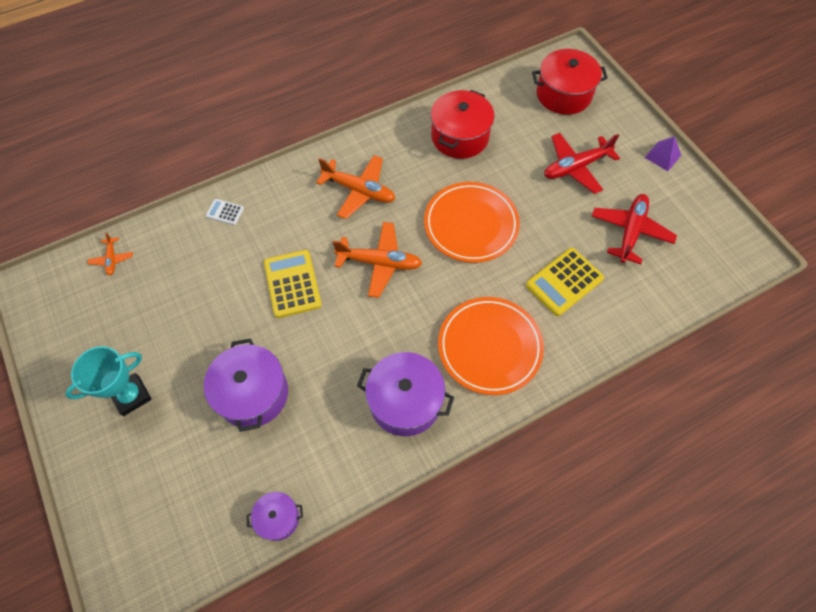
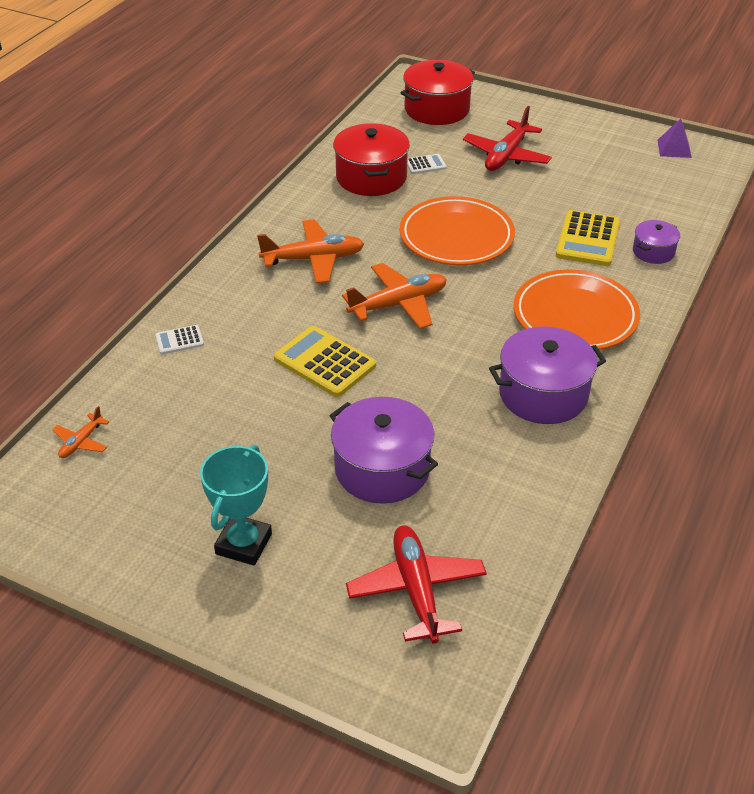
camera: 35 degrees left, 20 degrees down
orange plane [88,232,133,276] -> orange plane turned 75 degrees clockwise [52,406,109,458]
purple pot [246,492,303,541] -> purple pot moved to [633,220,680,264]
red plane [592,194,677,265] -> red plane moved to [346,525,487,644]
purple pyramid [645,136,681,171] -> purple pyramid moved to [657,118,692,158]
none -> white calculator [407,154,446,174]

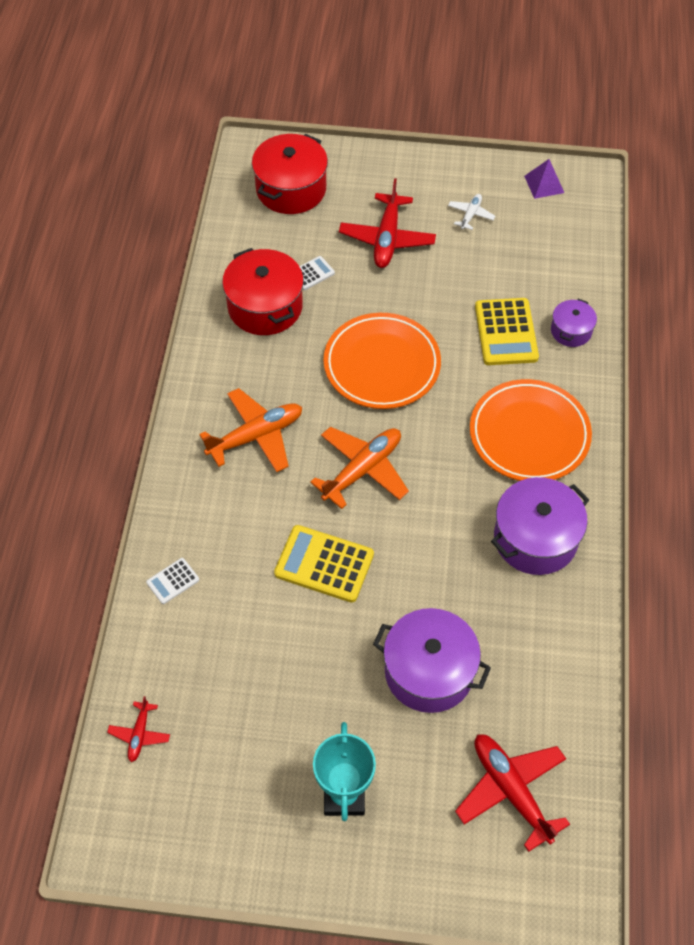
camera: 20 degrees left, 15 degrees up
orange plane [52,406,109,458] -> red plane [107,696,170,762]
none -> white plane [448,194,495,230]

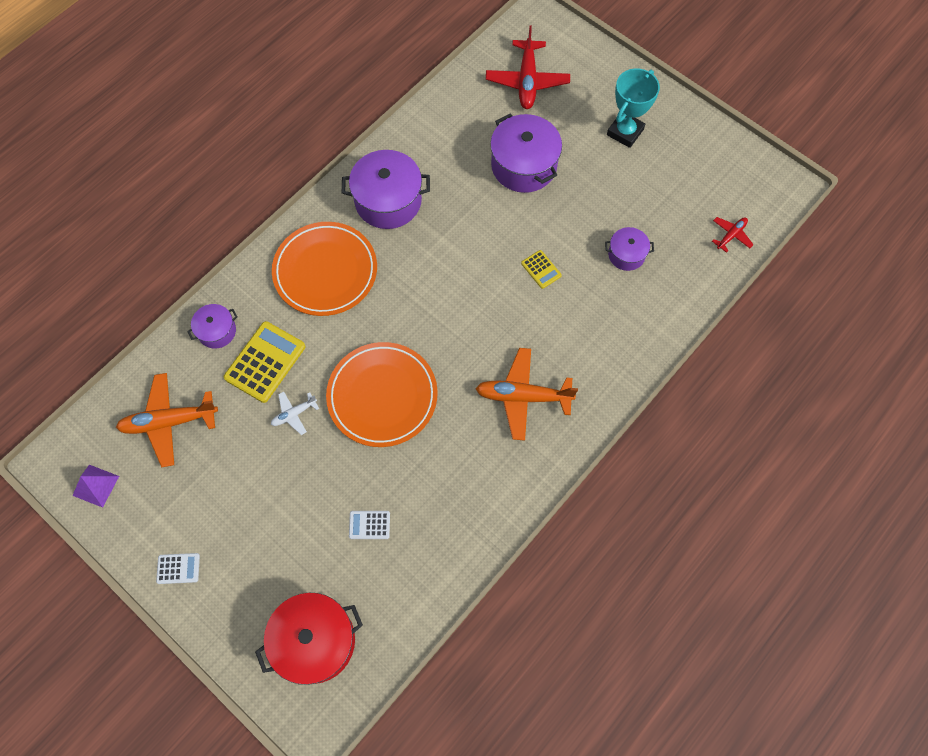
camera: 145 degrees left, 10 degrees up
white calculator [146,558,199,604] -> white calculator moved to [156,553,200,584]
red pot [222,248,304,335] -> none
yellow calculator [274,525,374,603] -> yellow calculator [521,250,562,289], size x0.51
orange plane [310,427,409,509] -> orange plane moved to [116,373,218,467]
red plane [339,178,436,268] -> none
white plane [448,194,495,230] -> white plane moved to [271,391,319,435]
none -> purple pot [605,227,654,271]

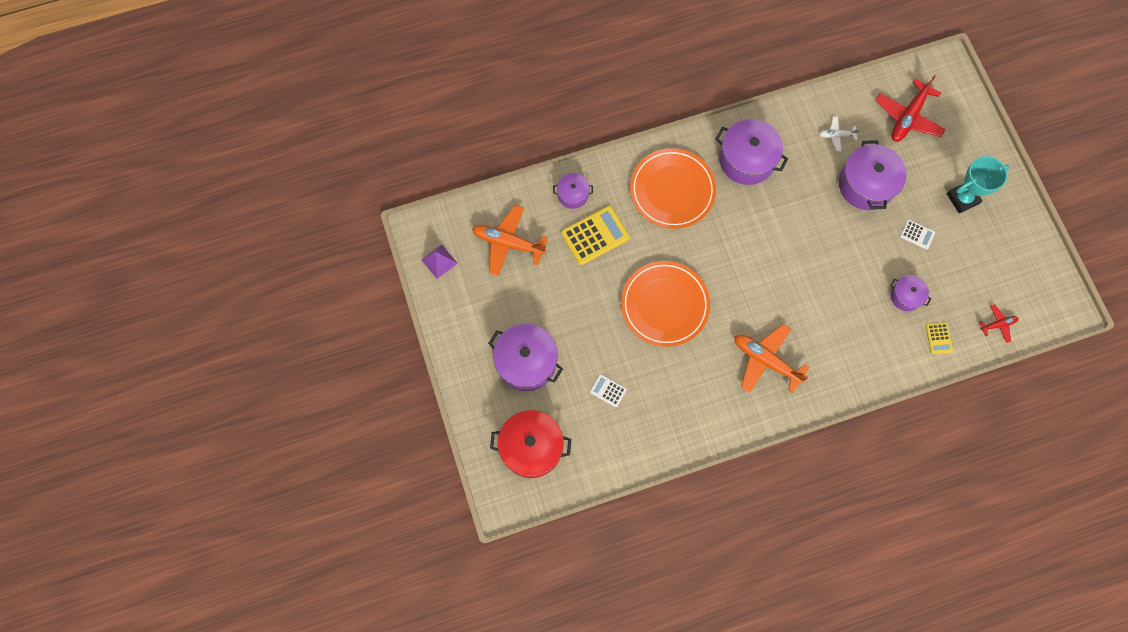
camera: 30 degrees right, 5 degrees up
white calculator [156,553,200,584] -> white calculator moved to [900,220,935,249]
white plane [271,391,319,435] -> white plane moved to [820,117,861,151]
yellow calculator [521,250,562,289] -> yellow calculator moved to [926,322,953,354]
none -> purple pot [488,324,563,391]

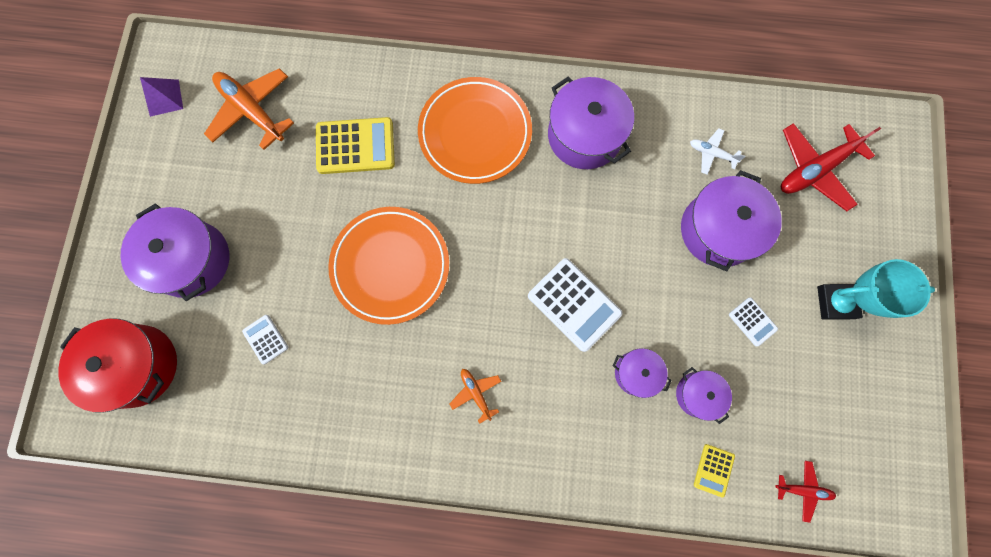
camera: 25 degrees right, 5 degrees up
purple pot [553,173,593,209] -> purple pot moved to [613,348,672,398]
orange plane [734,324,809,393] -> orange plane [449,369,501,424], size x0.51
none -> white calculator [528,258,622,352]

